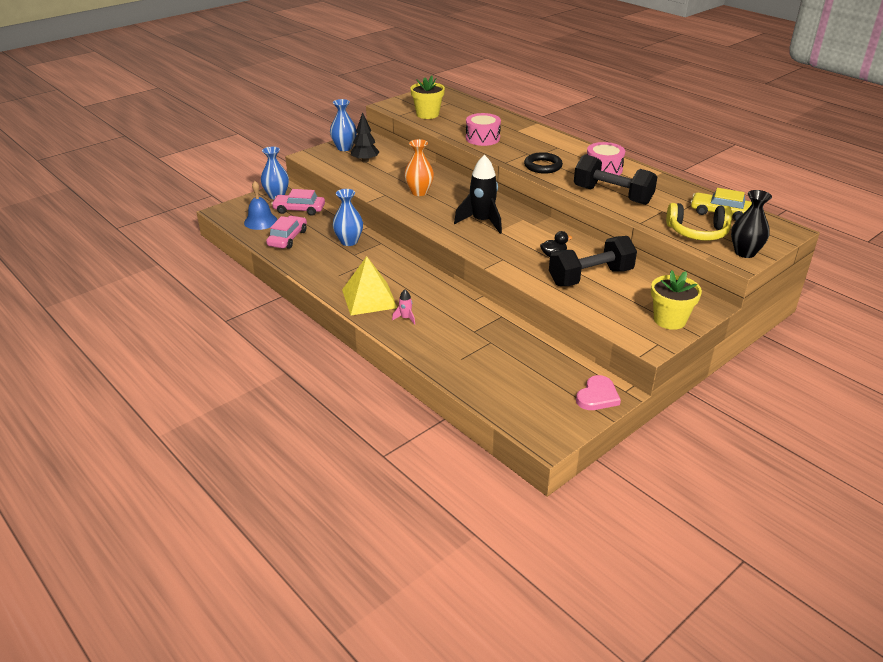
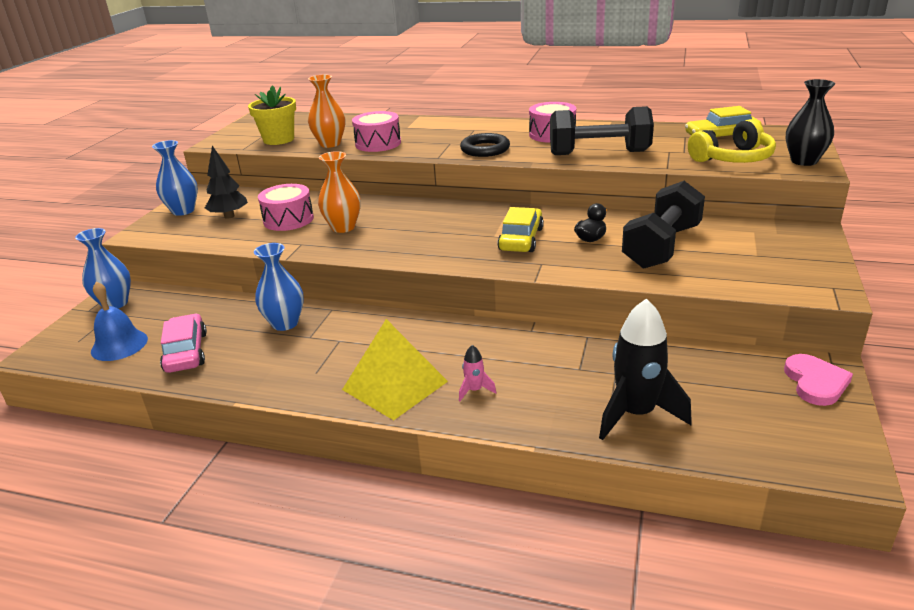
camera: 30 degrees left, 5 degrees down
pink car [271,189,325,216] -> none
black rocket [454,155,502,234] -> black rocket moved to [599,299,692,440]
yellow flower pot [651,270,702,330] -> none
none -> pink drum [258,184,314,231]
none -> orange vase [308,74,345,148]
none -> yellow car [498,207,544,252]

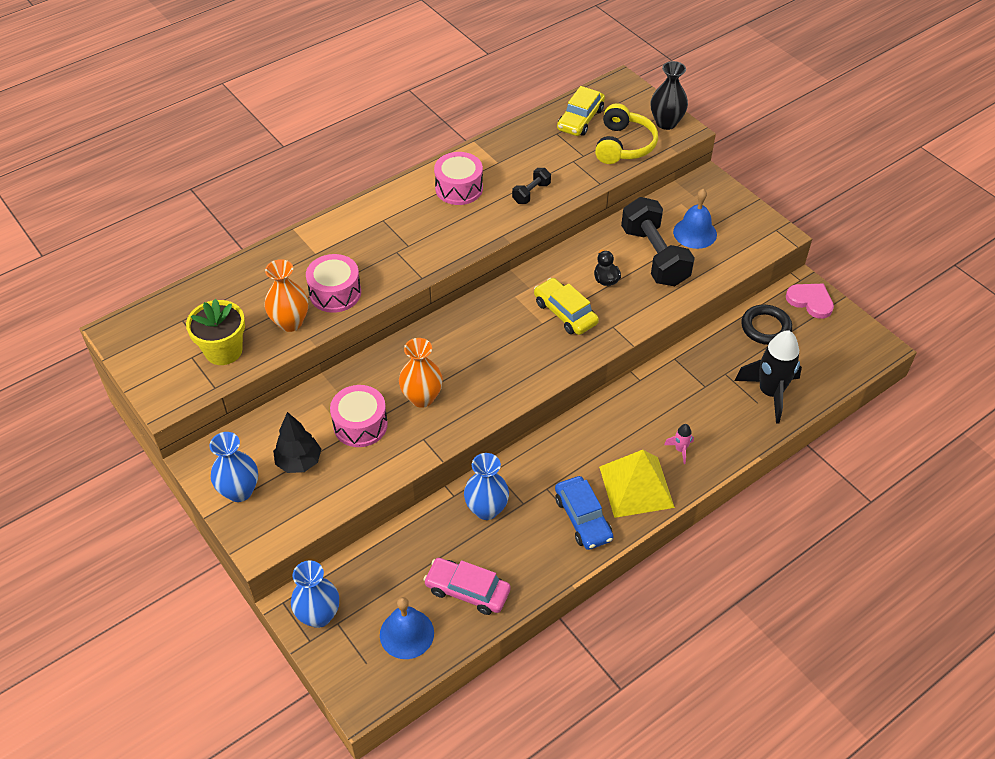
camera: 55 degrees left, 20 degrees up
black ring [460,133,510,157] -> black ring moved to [742,305,792,345]
black dumbbell [550,106,654,155] -> black dumbbell [512,168,551,204], size x0.47
none -> blue car [555,476,613,550]
none -> blue bell [673,189,717,249]

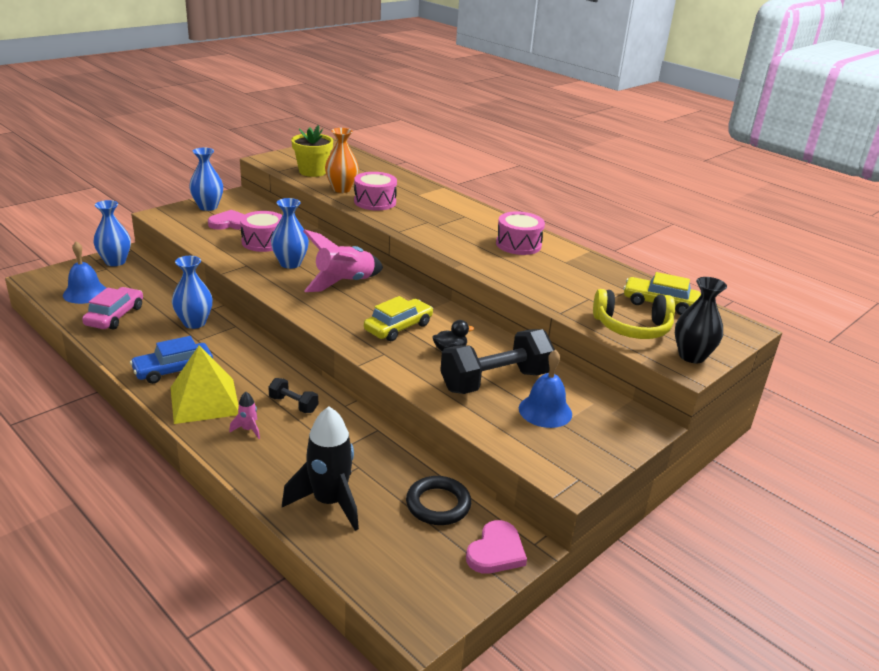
camera: 80 degrees right, 20 degrees down
black tree [273,412,321,473] -> pink heart [208,210,245,230]
orange vase [399,338,443,408] -> blue vase [271,198,309,269]
black dumbbell [512,168,551,204] -> black dumbbell moved to [268,378,318,413]
none -> pink rocket [303,230,383,292]

